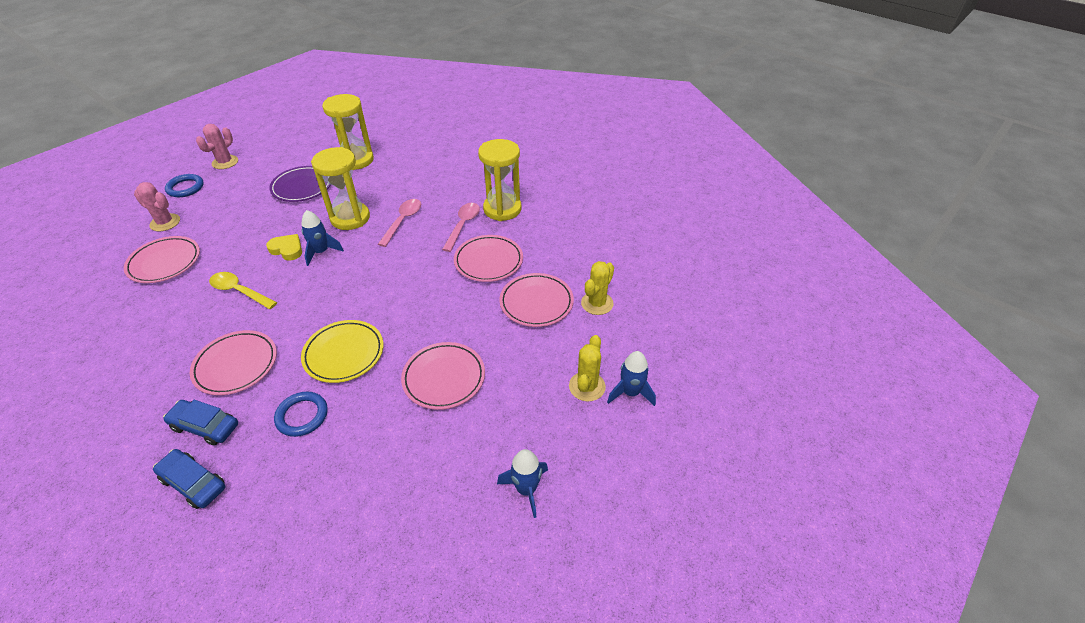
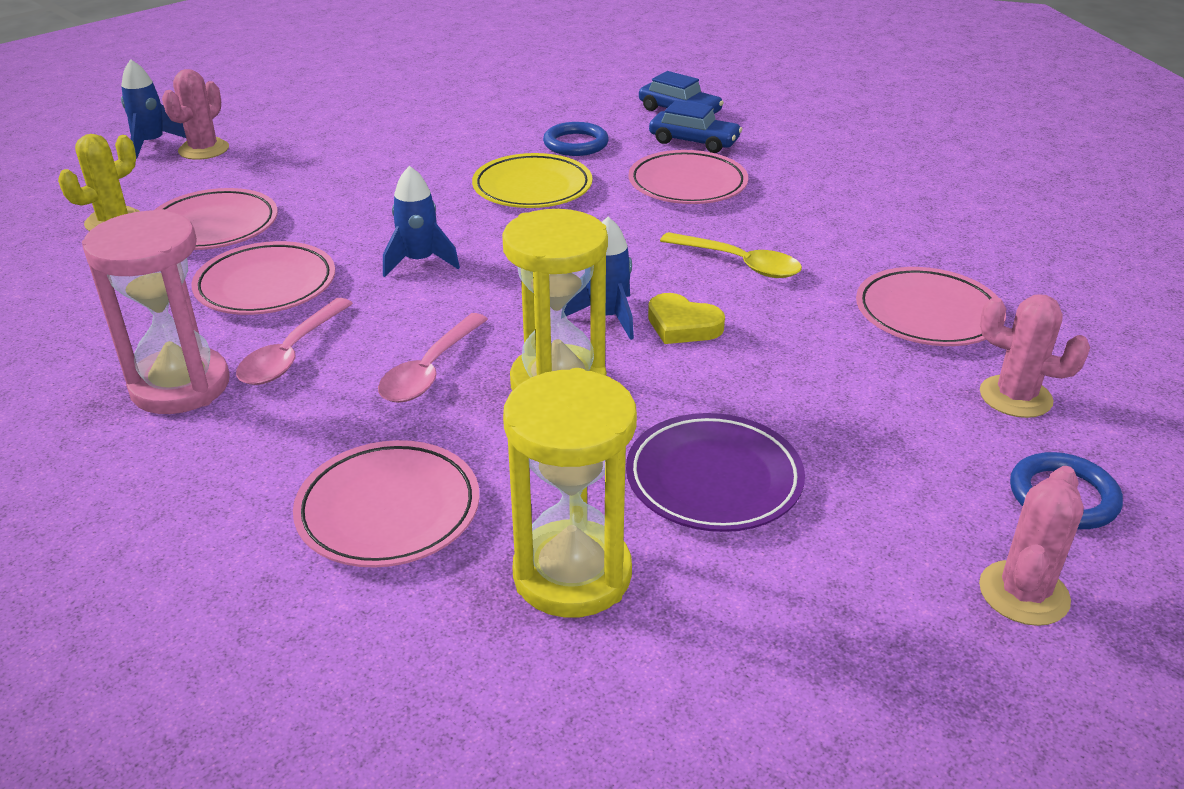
camera: 175 degrees left, 10 degrees down
pink plate [401,342,485,410] -> pink plate moved to [293,440,480,568]
yellow hourglass [478,139,522,221] -> pink hourglass [82,209,230,414]
blue rocket [497,449,548,518] -> blue rocket moved to [383,166,460,277]
yellow cactus [569,335,606,402] -> pink cactus [162,69,229,160]

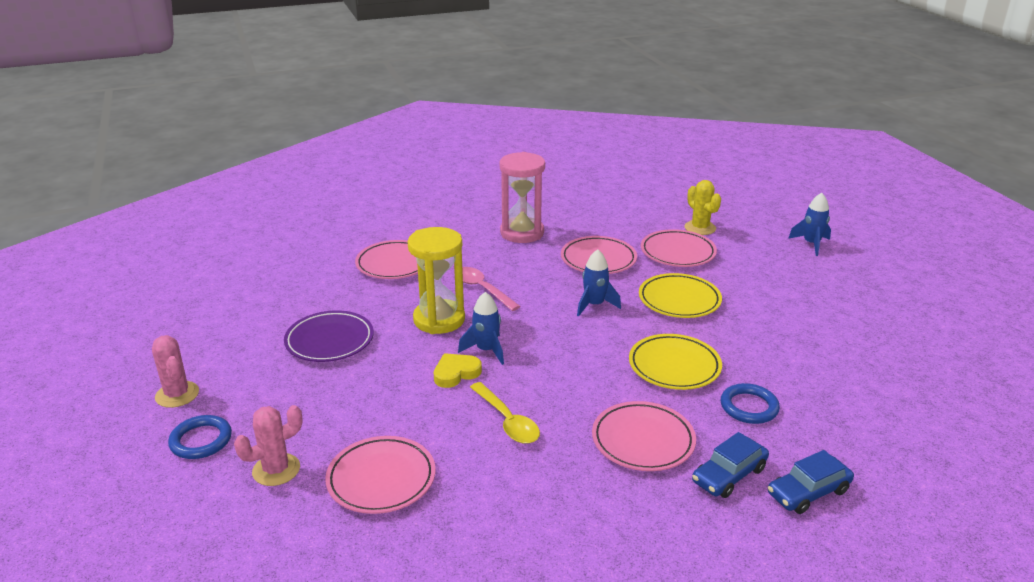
camera: 115 degrees right, 5 degrees down
pink cactus [162,69,229,160] -> none
pink spoon [236,298,353,385] -> none
yellow hourglass [503,368,637,618] -> none
yellow spoon [660,232,802,278] -> yellow spoon turned 90 degrees counterclockwise [470,382,540,444]
none -> yellow plate [639,273,722,318]

